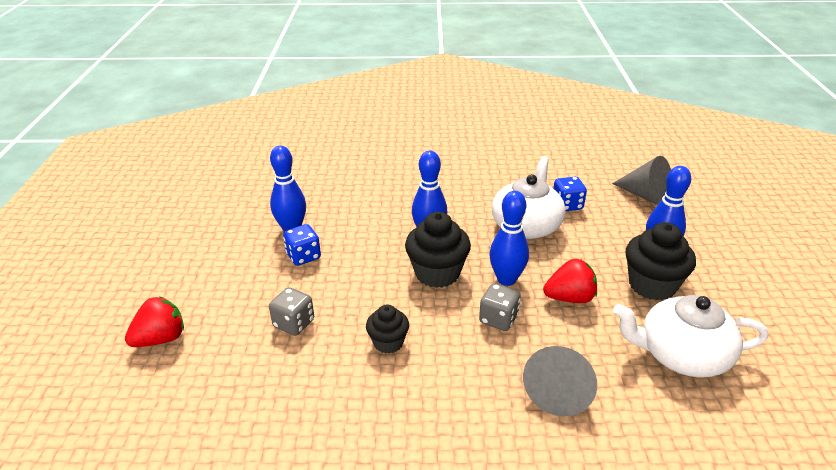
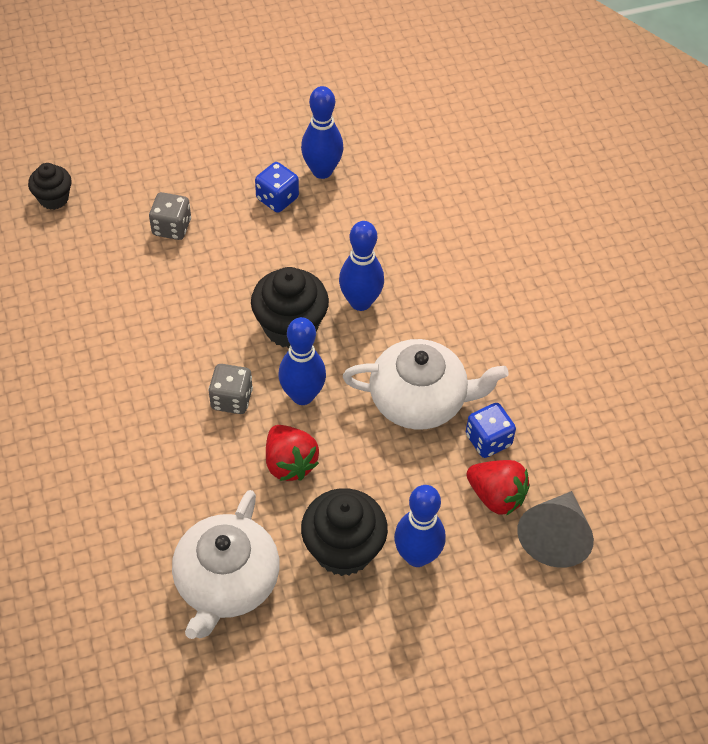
camera: 70 degrees right, 20 degrees up
red strawberry [125,296,184,347] -> red strawberry moved to [466,460,530,516]
black cupcake [366,305,409,354] -> black cupcake moved to [28,163,72,210]
grey cone [523,346,597,416] -> none
white teapot [613,295,768,378] -> white teapot turned 150 degrees counterclockwise [172,490,280,639]

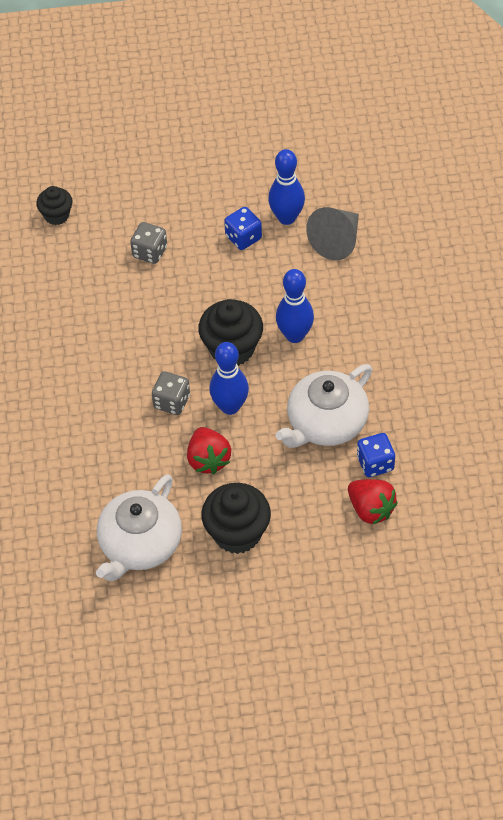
camera: 15 degrees right, 0 degrees up
white teapot [343,339,509,430] -> white teapot turned 120 degrees clockwise [276,364,372,448]
blue bowling pin [394,485,446,567] -> none
grey cone [517,491,594,568] -> grey cone moved to [306,207,359,260]

